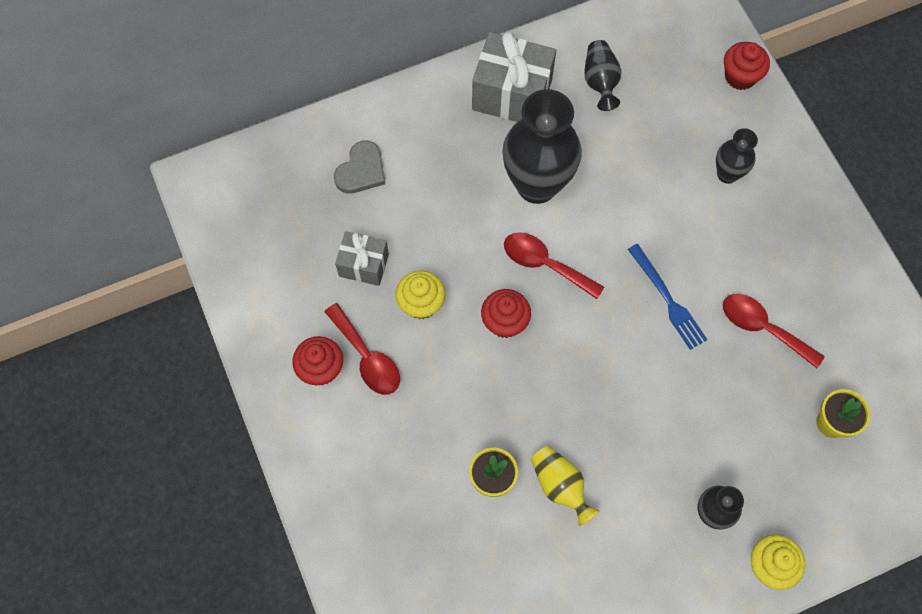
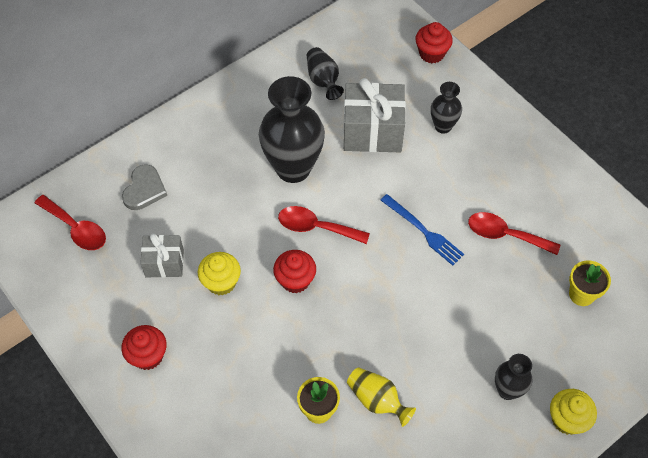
camera: 15 degrees left, 10 degrees down
red spoon [324,303,400,395] -> red spoon moved to [35,195,106,250]
grey gift [472,32,556,122] -> grey gift moved to [343,78,406,152]

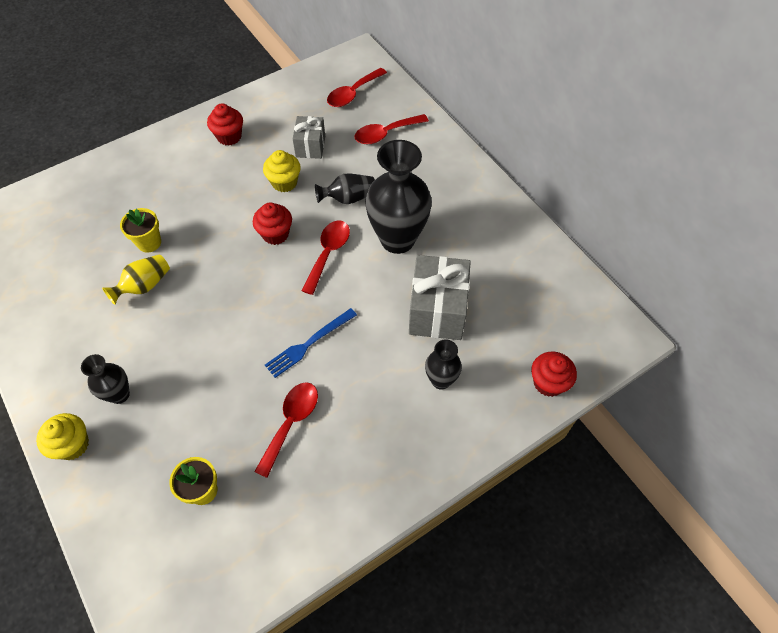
camera: 95 degrees right, 0 degrees up
grey heart [122,164,167,210] -> red spoon [354,114,429,144]
black vase [307,47,344,100] -> black vase moved to [315,173,375,204]

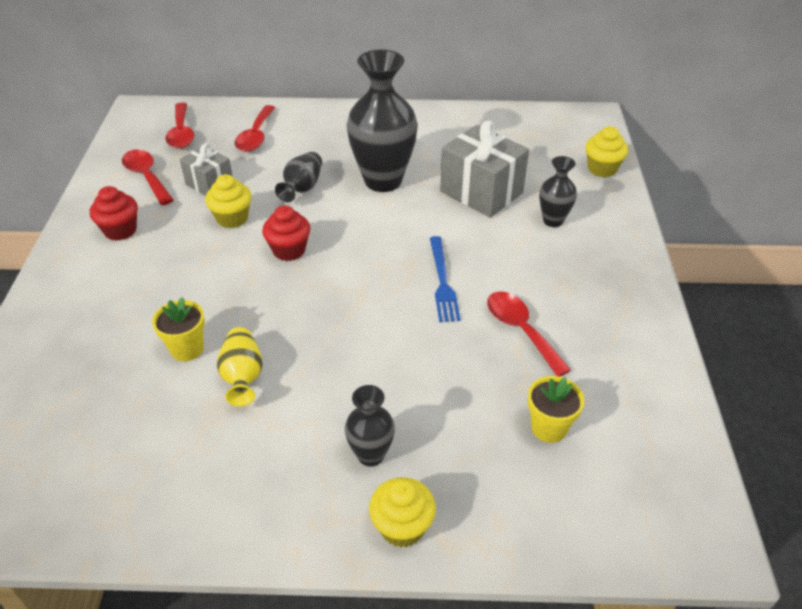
camera: 55 degrees left, 15 degrees down
red spoon [302,220,350,295] -> red spoon moved to [122,150,174,205]
red cupcake [531,351,577,397] -> yellow cupcake [585,126,628,177]

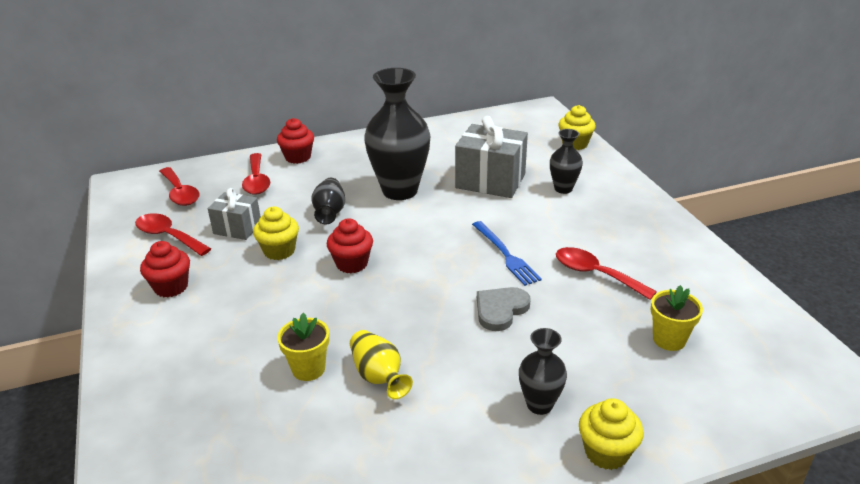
camera: 20 degrees left, 10 degrees down
none -> red cupcake [277,118,314,164]
none -> grey heart [477,287,530,331]

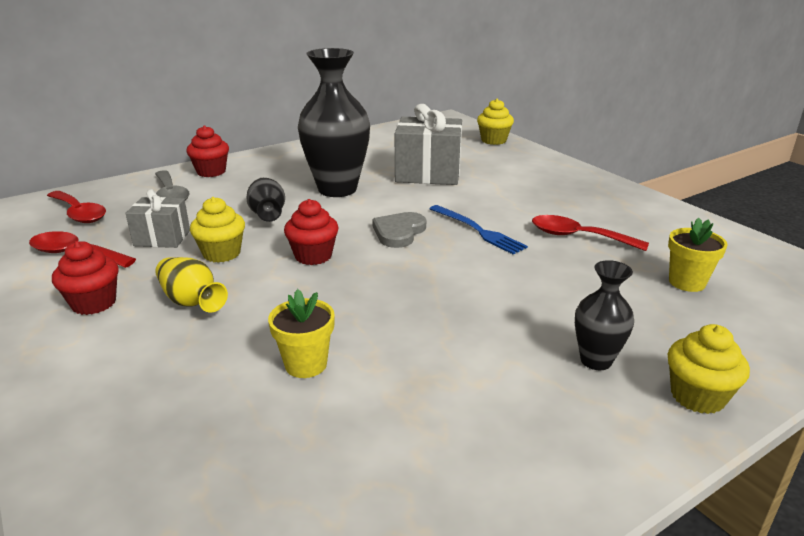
camera: 15 degrees left, 5 degrees down
red spoon [242,153,270,195] -> grey spoon [155,170,189,201]
yellow vase [350,330,413,399] -> yellow vase moved to [155,257,228,312]
grey heart [477,287,530,331] -> grey heart moved to [372,212,426,248]
black vase [550,129,583,194] -> none

